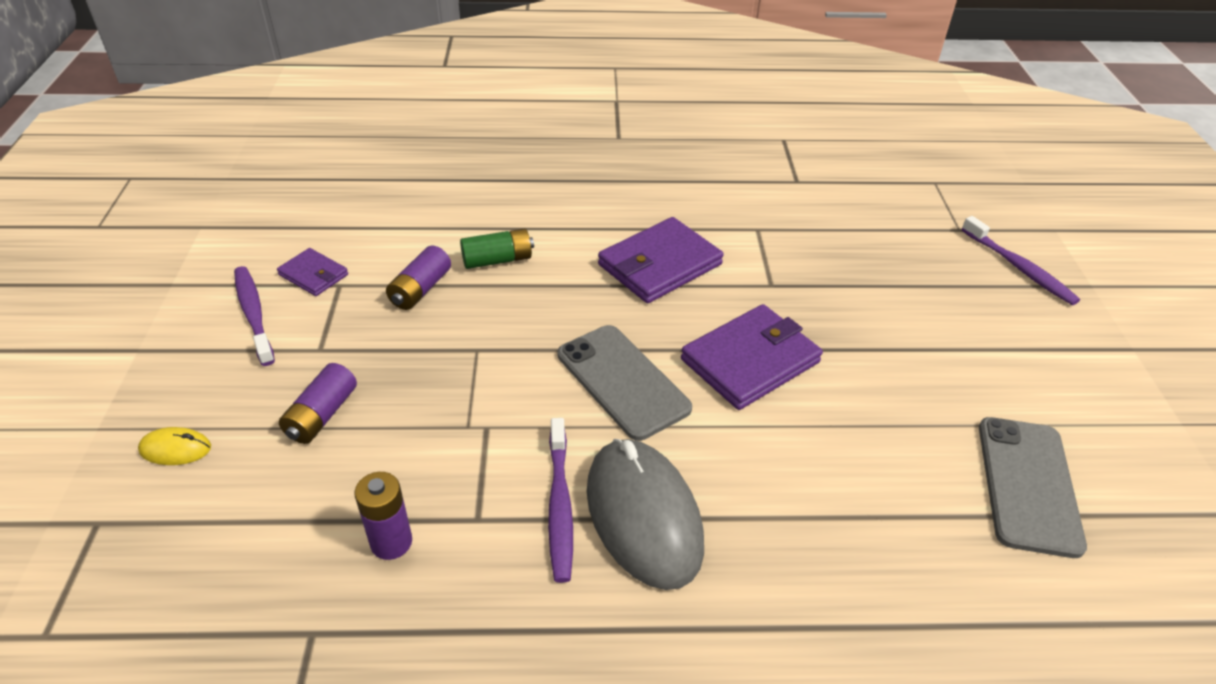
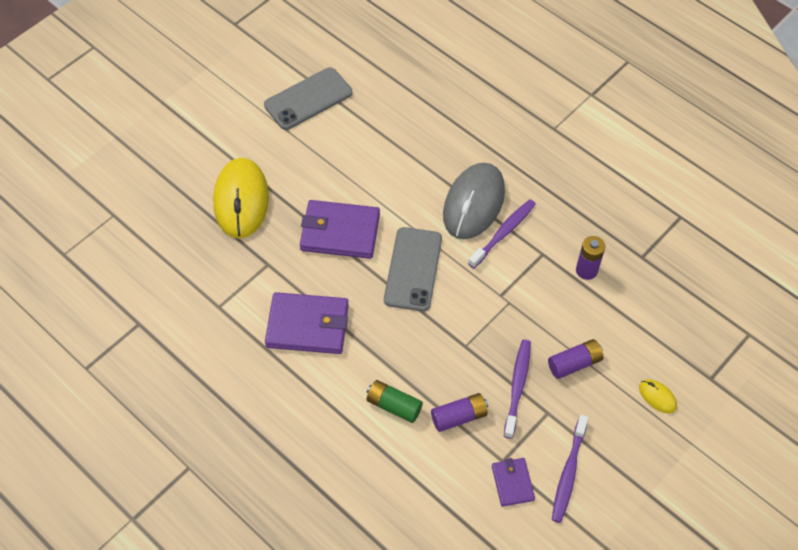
camera: 135 degrees left, 15 degrees up
purple toothbrush [961,216,1080,305] -> purple toothbrush moved to [504,339,531,439]
none -> yellow mouse [213,158,269,239]

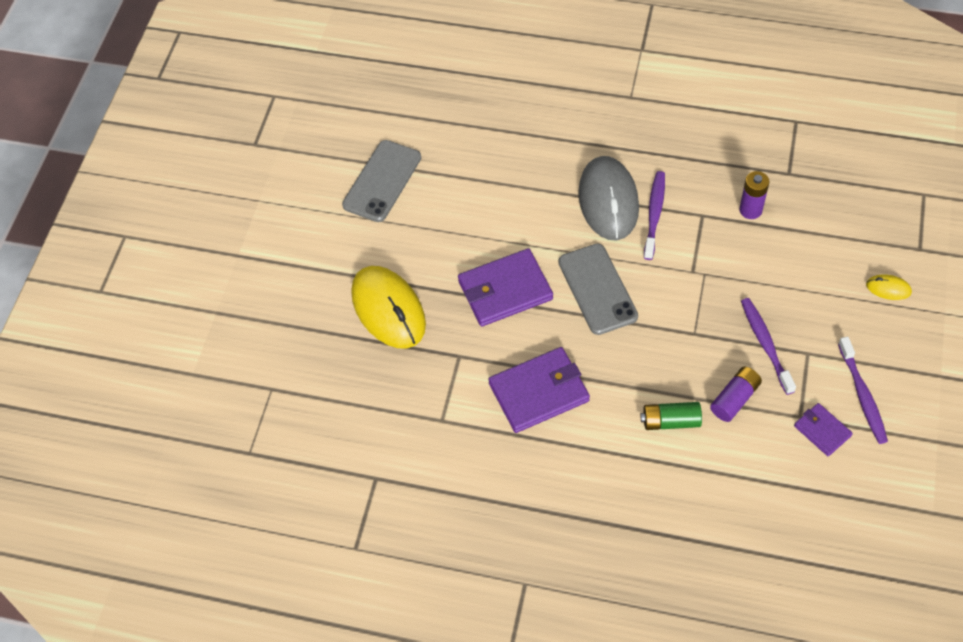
camera: 25 degrees left, 0 degrees up
purple battery [548,339,604,379] -> none

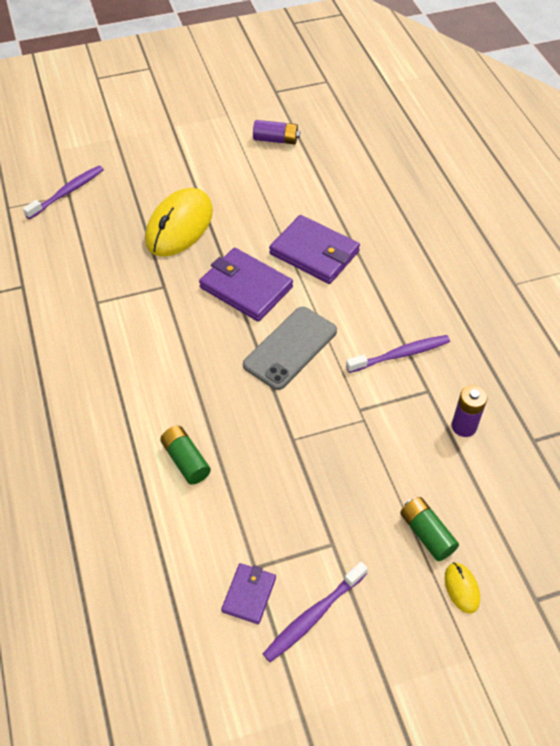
camera: 55 degrees right, 5 degrees down
grey phone [342,140,421,222] -> none
purple wallet [489,347,590,433] -> purple wallet moved to [269,215,360,284]
grey mouse [578,156,639,240] -> none
purple battery [710,367,762,422] -> purple battery moved to [253,120,300,144]
purple toothbrush [741,298,796,395] -> purple toothbrush moved to [23,166,104,219]
none -> green battery [400,497,459,561]

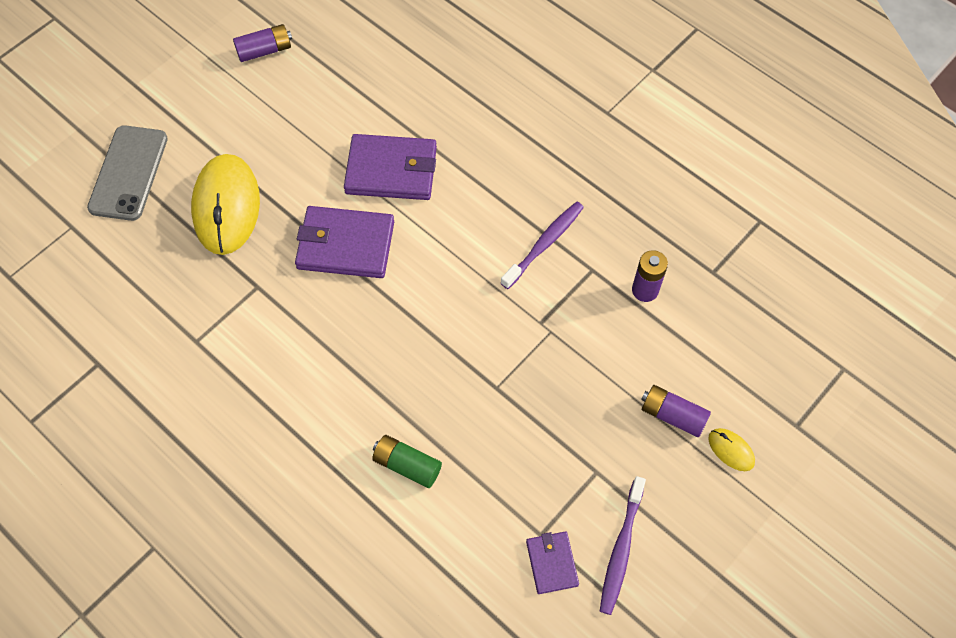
camera: 30 degrees left, 10 degrees up
purple toothbrush [23,166,104,219] -> none
grey phone [243,307,337,390] -> grey phone moved to [87,125,168,221]
green battery [400,497,459,561] -> purple battery [641,385,711,437]

